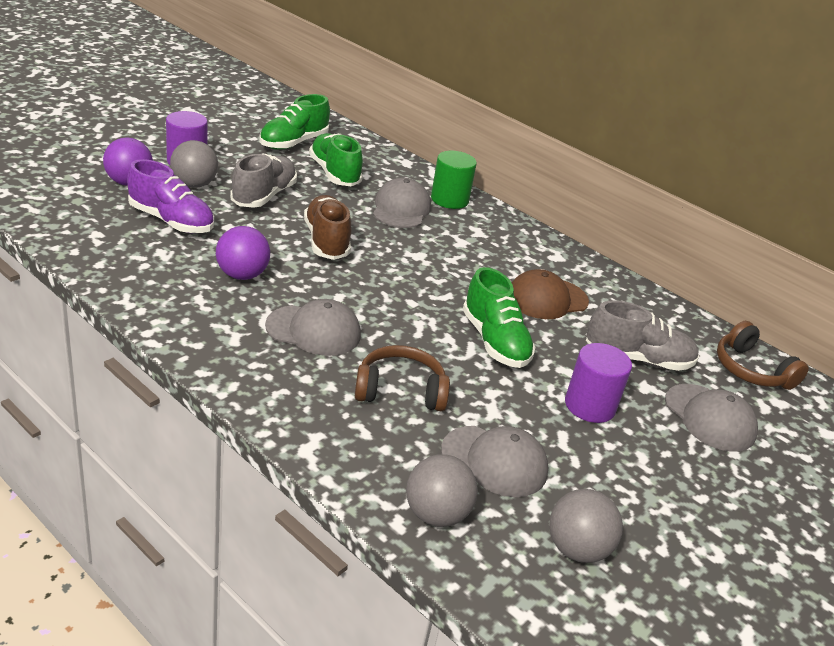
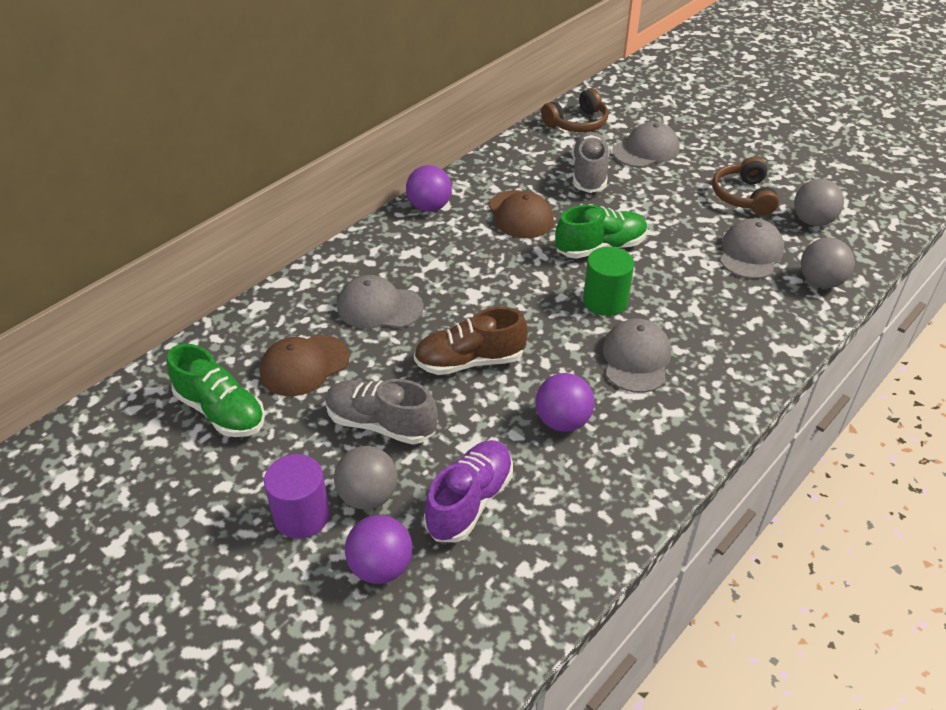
camera: 85 degrees left, 10 degrees up
green shoe [309,133,363,186] -> brown cap [260,335,350,396]
brown headphones [355,345,450,411] -> brown headphones moved to [712,157,779,216]
green cylinder [431,151,477,209] -> green cylinder moved to [583,247,634,316]
purple cylinder [565,343,632,423] -> none
none -> purple ball [406,165,452,212]

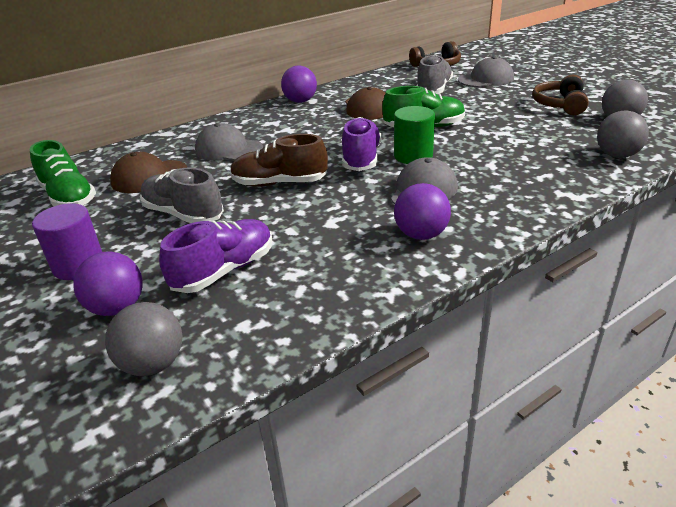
camera: 15 degrees right, 10 degrees down
grey ball [334,446,398,510] -> grey ball moved to [105,302,182,376]
purple ball [535,373,595,432] -> purple ball moved to [394,183,451,240]
grey cap [720,218,784,279] -> none
none -> purple shoe [342,117,381,171]

